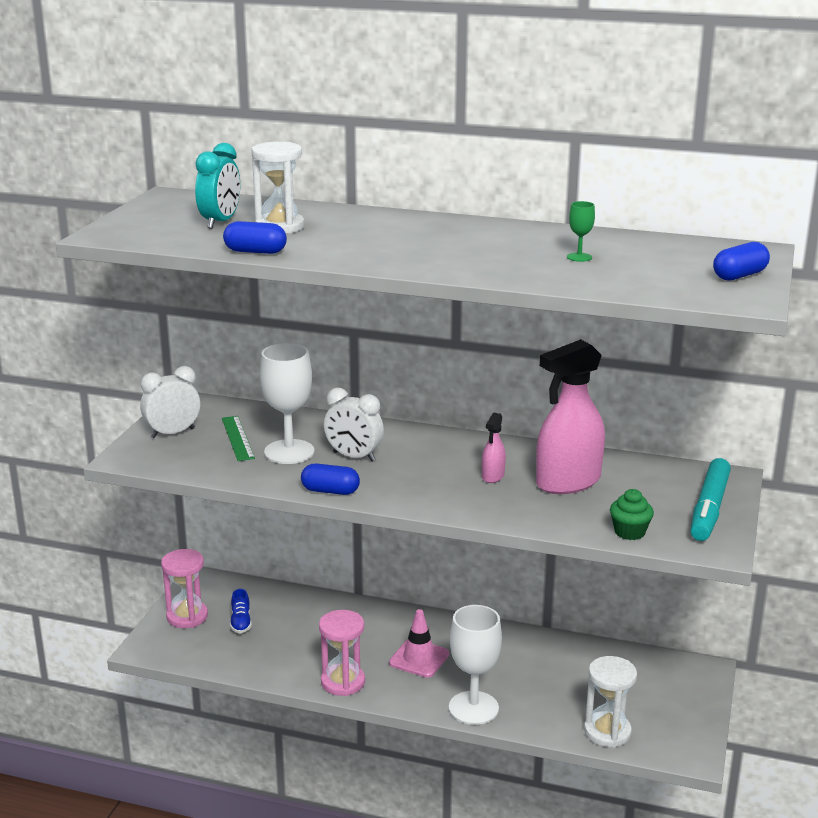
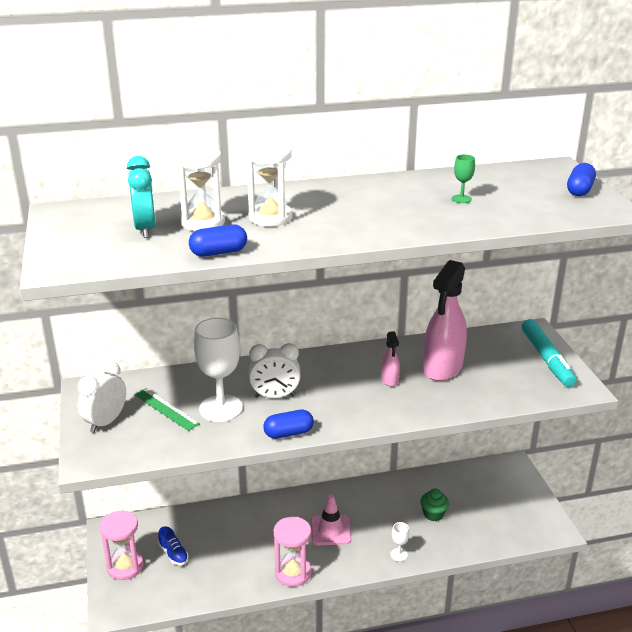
camera: 30 degrees left, 5 degrees up
white goblet [449,605,502,725] -> white goblet [391,522,409,561], size x0.44
white hourglass [584,656,637,748] -> white hourglass moved to [246,142,293,226]
green cupcake [610,489,654,540] -> green cupcake moved to [420,488,449,521]

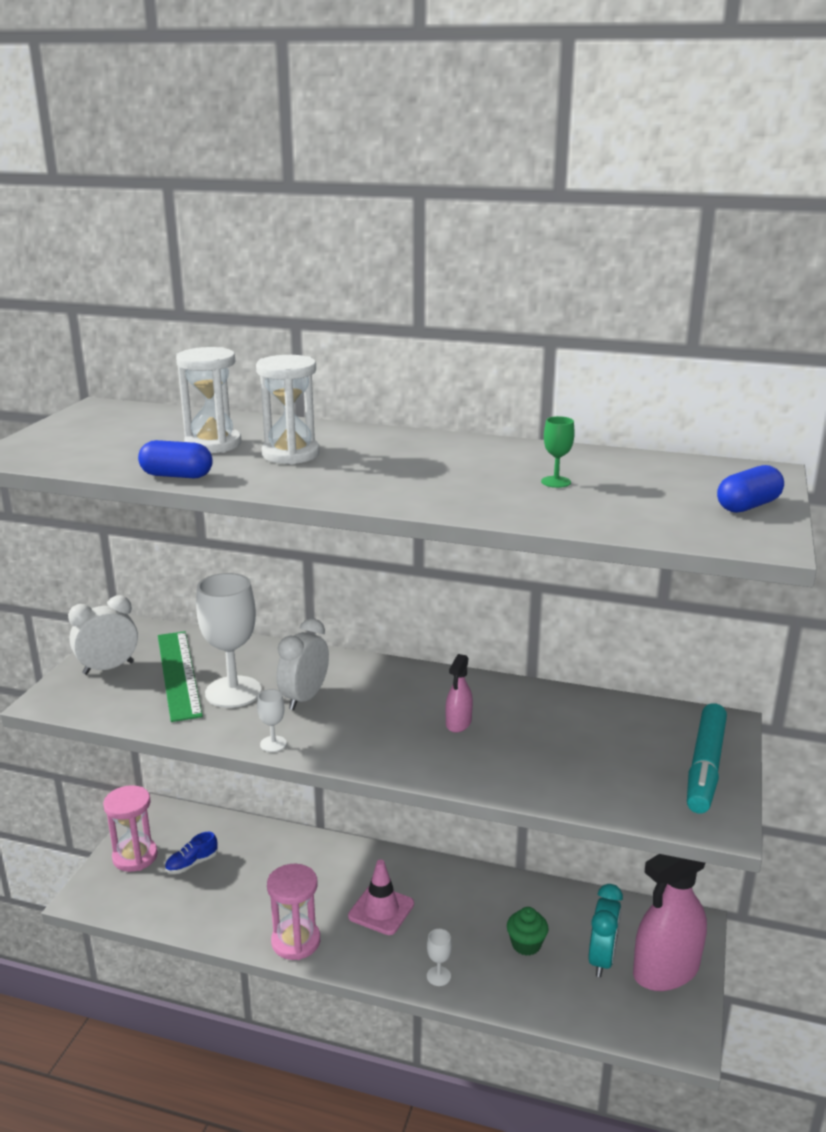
camera: 30 degrees right, 5 degrees down
turquoise clock [127,156,156,238] -> turquoise clock moved to [588,884,623,977]
green ruler [134,388,200,431] -> green ruler [158,631,203,722], size x1.56
blue shoe [158,526,188,565] -> blue shoe turned 60 degrees clockwise [165,832,218,874]
white clock [249,343,301,398] -> white clock turned 90 degrees clockwise [276,618,329,710]
blue capsule [263,410,314,439] -> white goblet [257,689,287,752]
pink spray bottle [423,260,467,381] -> pink spray bottle moved to [633,854,707,991]

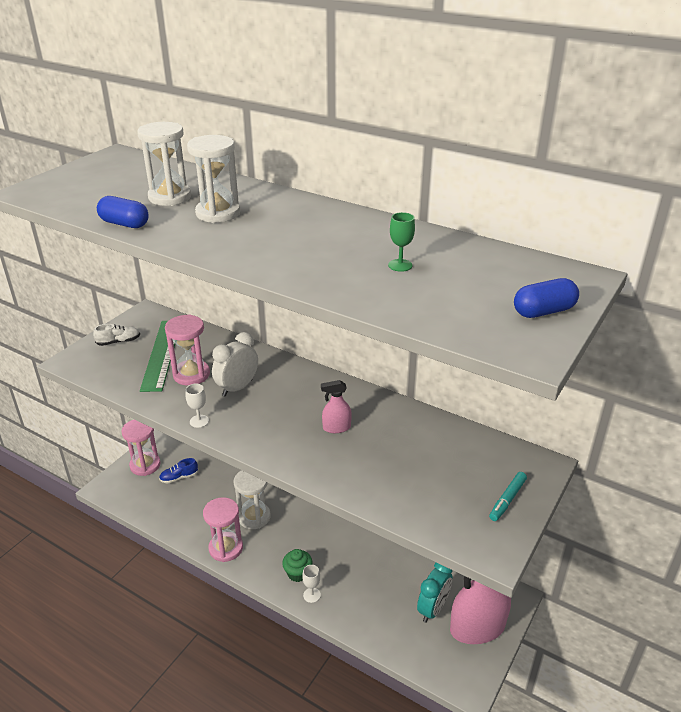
camera: 15 degrees right, 10 degrees up
white clock [68,595,138,675] -> white shoe [93,324,140,346]
white goblet [196,573,262,708] -> pink hourglass [165,314,210,386]
pink traffic cone [348,859,414,935] -> none
pink spray bottle [445,654,473,733] -> pink spray bottle turned 45 degrees clockwise [321,380,352,433]
green cupcake [507,907,548,956] -> green cupcake moved to [282,549,312,582]
turquoise marker [687,703,727,814] -> turquoise marker [489,472,527,521], size x0.54
none -> white hourglass [233,470,271,529]

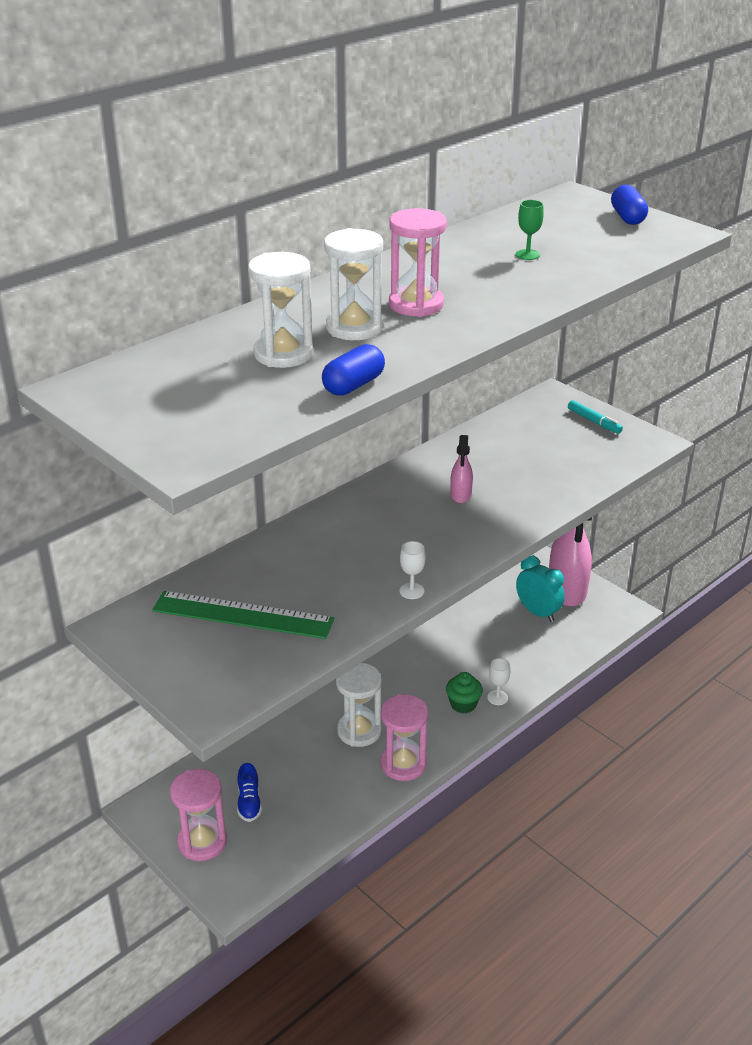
camera: 75 degrees left, 0 degrees up
white shoe [93,324,140,346] -> none
pink hourglass [165,314,210,386] -> pink hourglass moved to [389,208,447,317]
white clock [212,332,258,397] -> none

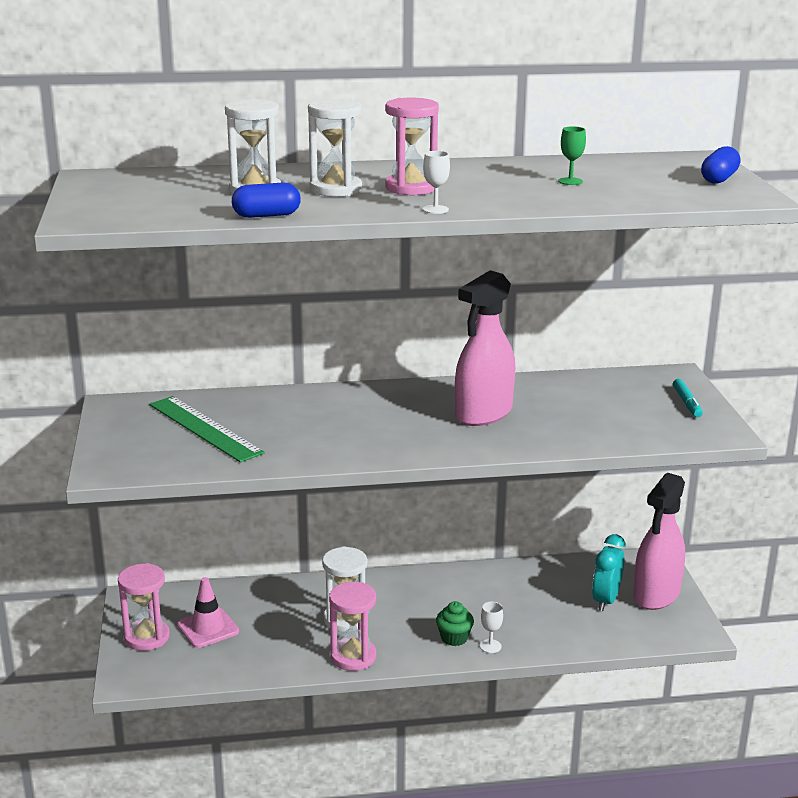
camera: 35 degrees right, 10 degrees down
blue shoe [237,763,262,822] -> pink traffic cone [177,577,239,648]
white goblet [400,541,426,599] -> white goblet moved to [423,151,450,214]
pink spray bottle [450,435,473,503] -> pink spray bottle [455,270,515,426], size x2.17
turquoise clock [516,555,565,622] -> turquoise clock turned 150 degrees counterclockwise [592,534,625,611]

